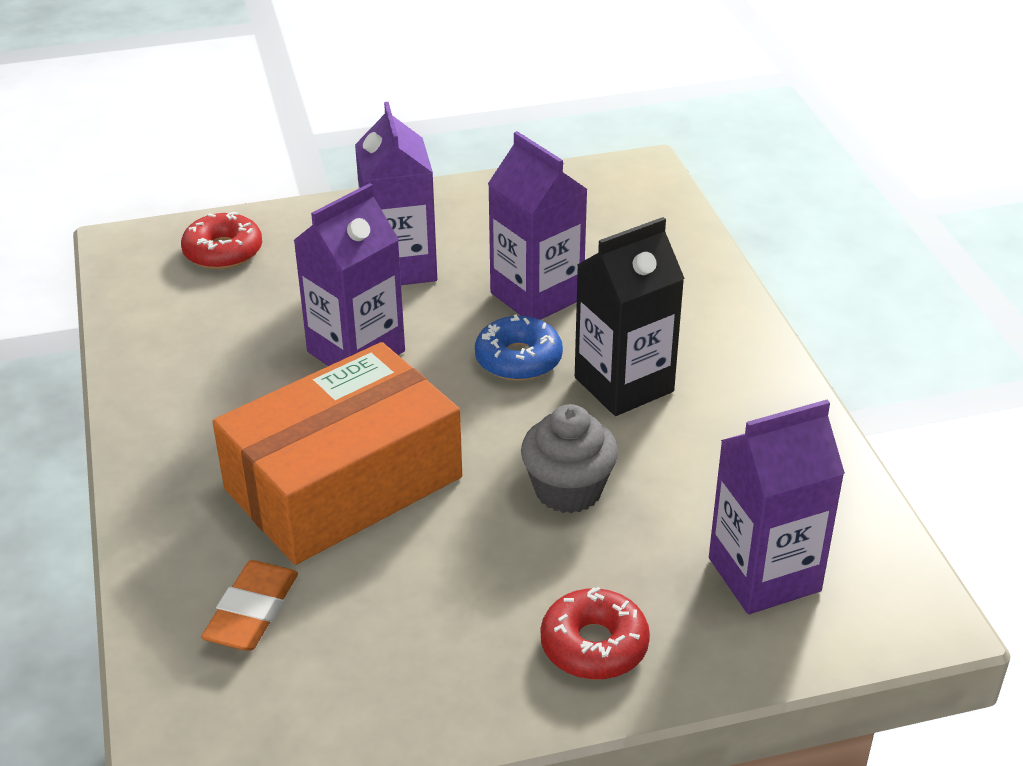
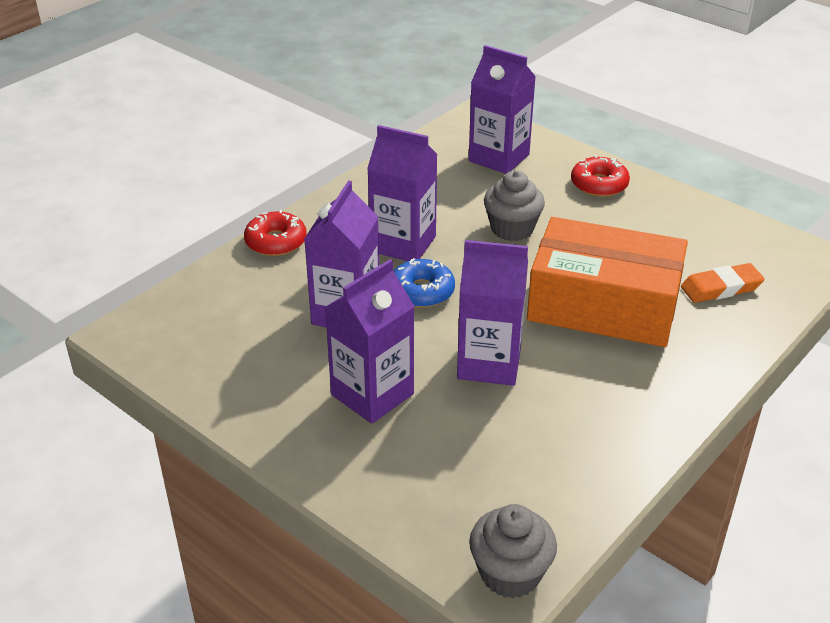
camera: 125 degrees left, 0 degrees up
red donut [181,212,262,269] -> red donut moved to [244,210,307,256]
black carton [575,217,685,416] -> purple carton [367,125,438,261]
none -> grey cupcake [469,504,557,598]

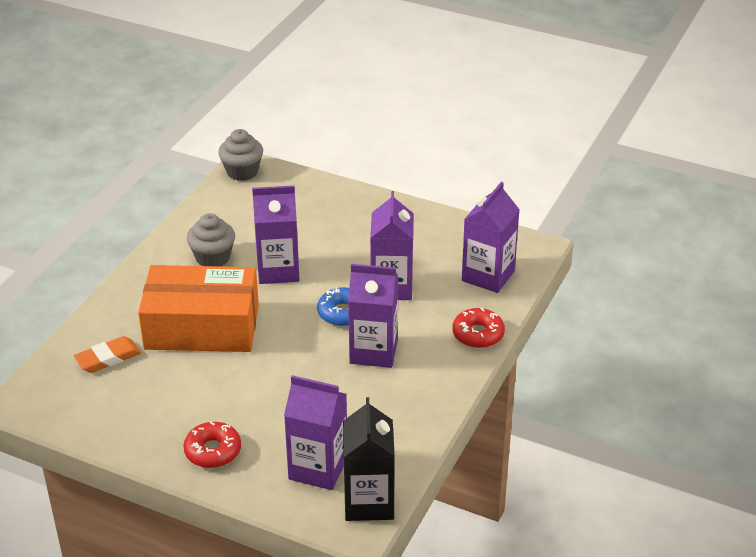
camera: 165 degrees right, 0 degrees up
purple carton [325,259,415,424] -> purple carton moved to [462,182,520,293]
grey cupcake [484,170,545,241] -> grey cupcake moved to [187,213,235,266]
none -> black carton [343,397,395,521]

